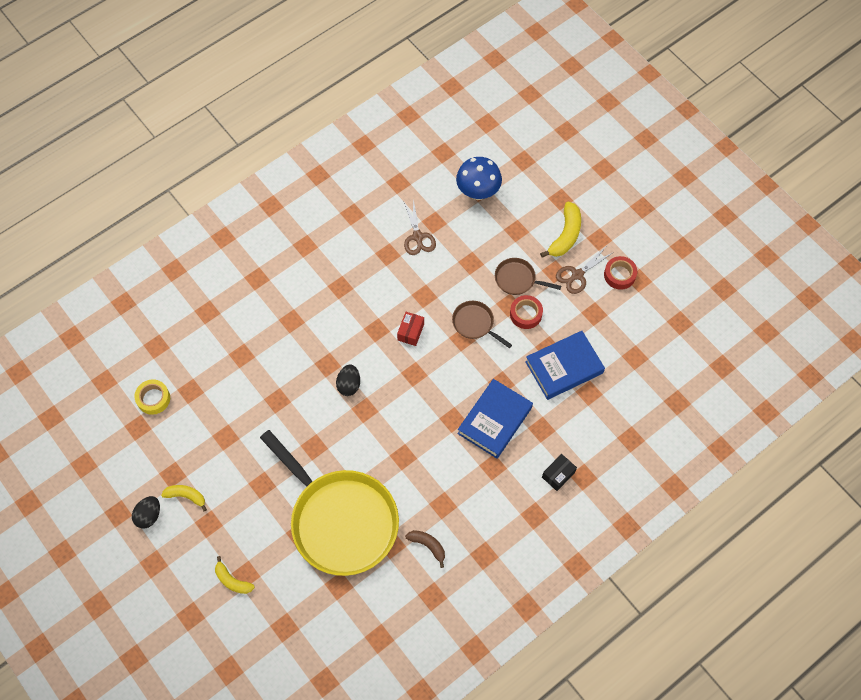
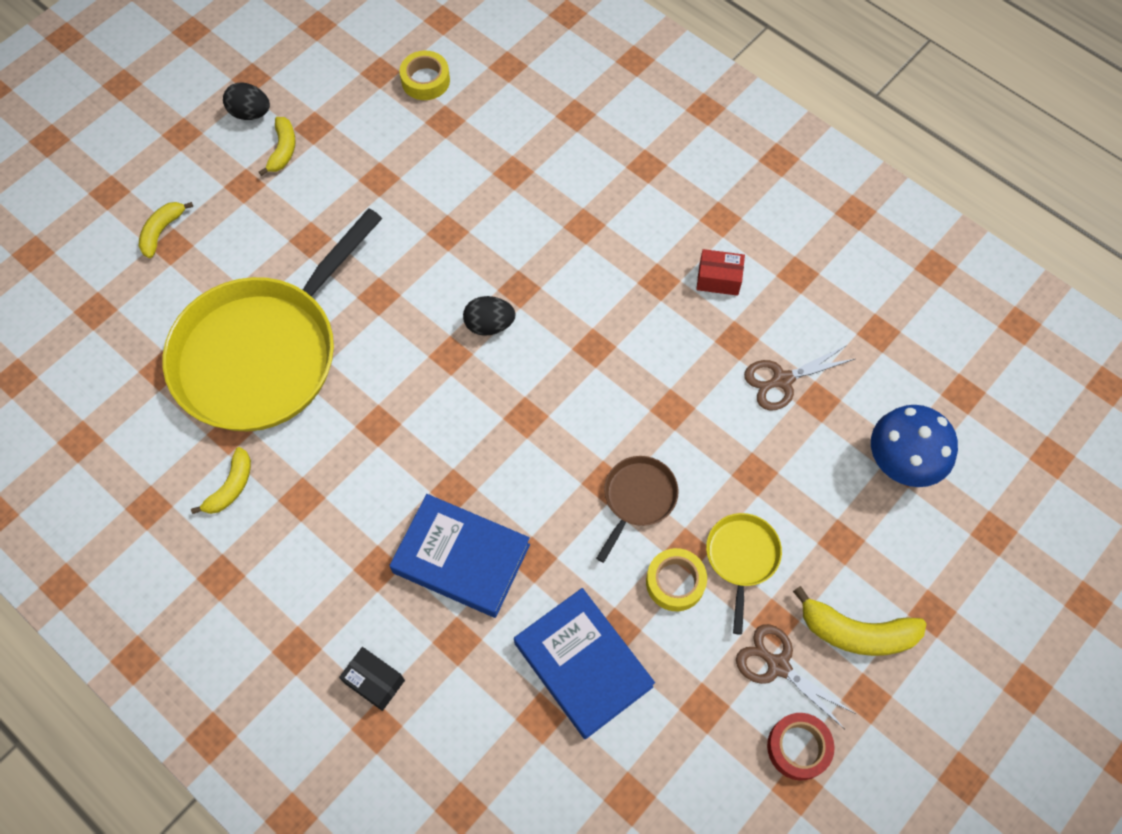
camera: 80 degrees right, 0 degrees up
red box [397,312,424,346] -> red box moved to [696,249,745,296]
brown banana [405,530,445,568] -> yellow banana [191,447,251,514]
brown pan [495,258,561,295] -> yellow pan [706,513,782,635]
red tape [510,295,543,329] -> yellow tape [646,548,707,611]

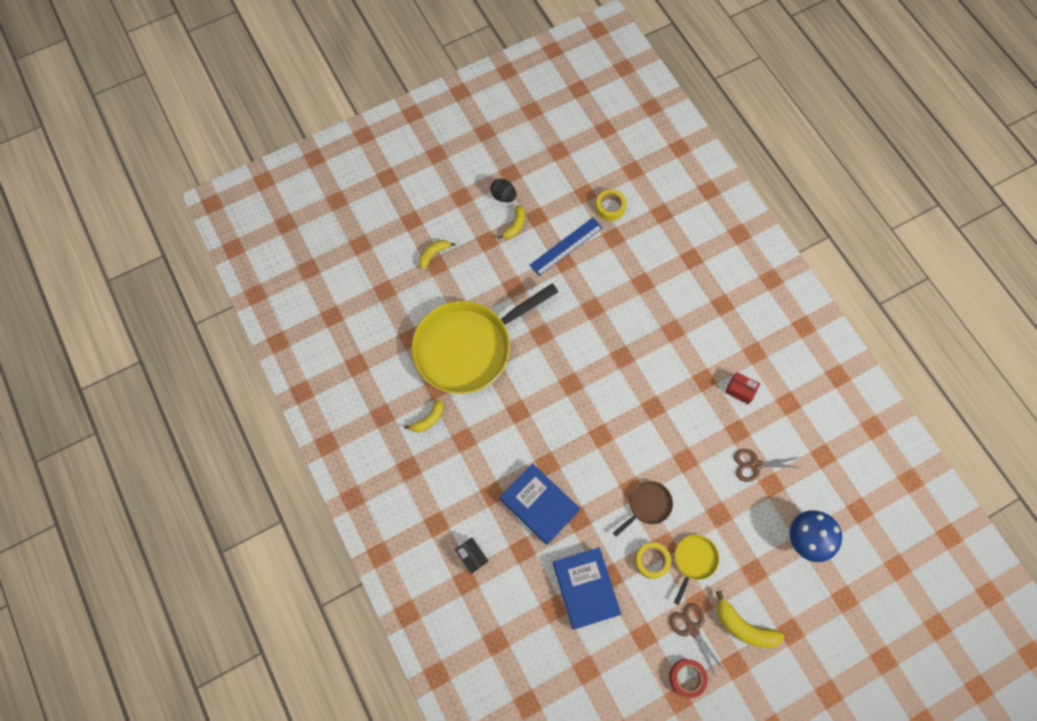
camera: 20 degrees right, 5 degrees up
black egg [463,296,515,336] -> none
none -> blue ruler [529,218,603,276]

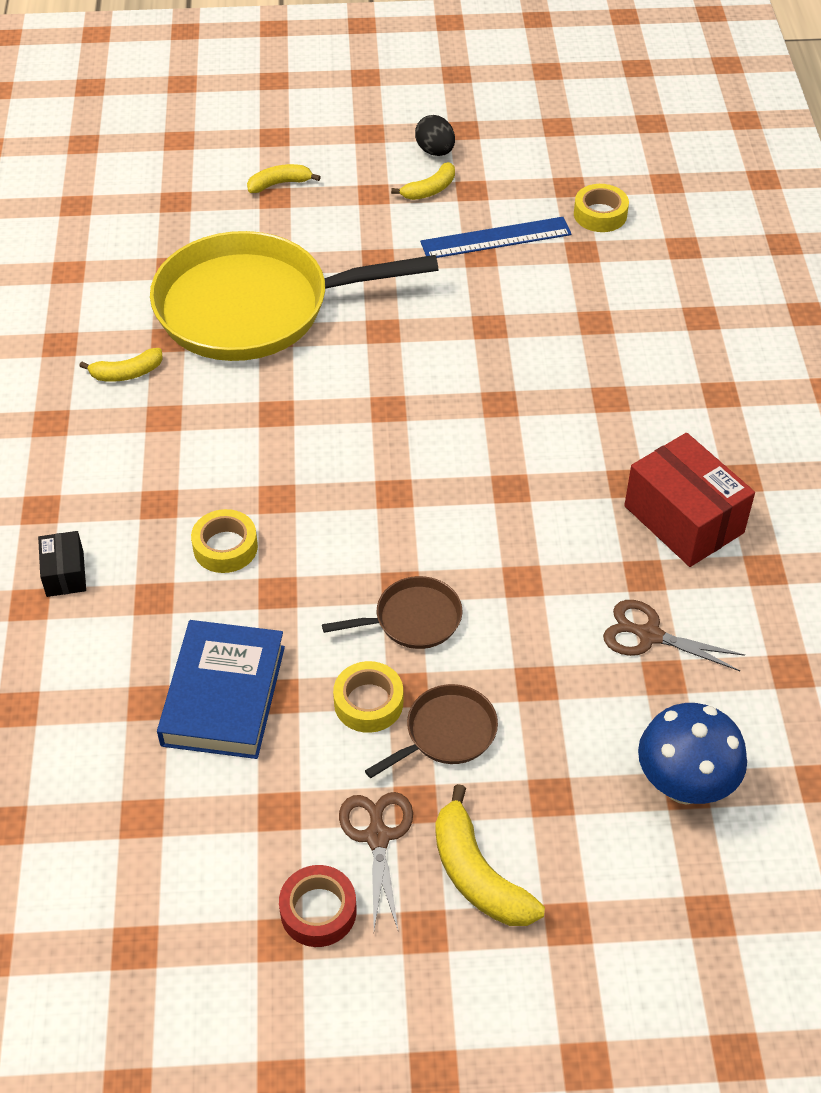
camera: 25 degrees right, 20 degrees down
blue book [500,463,580,545] -> yellow tape [191,509,258,573]
yellow pan [674,535,719,605] -> brown pan [365,684,498,778]
red box [725,372,760,404] -> red box [624,433,755,567], size x1.94

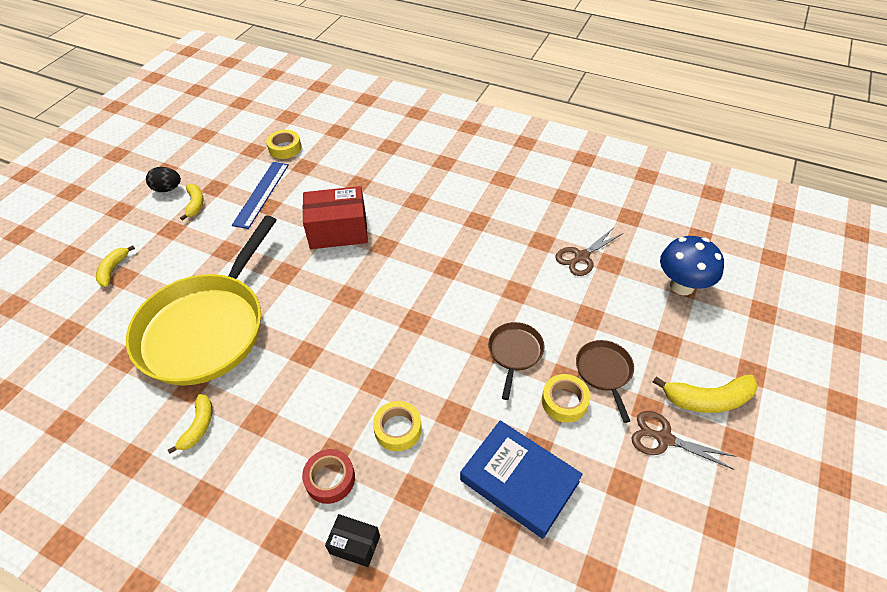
camera: 60 degrees left, 0 degrees up
red tape [279,865,357,947] -> red tape moved to [302,449,355,504]
red box [624,433,755,567] -> red box moved to [303,186,368,249]

